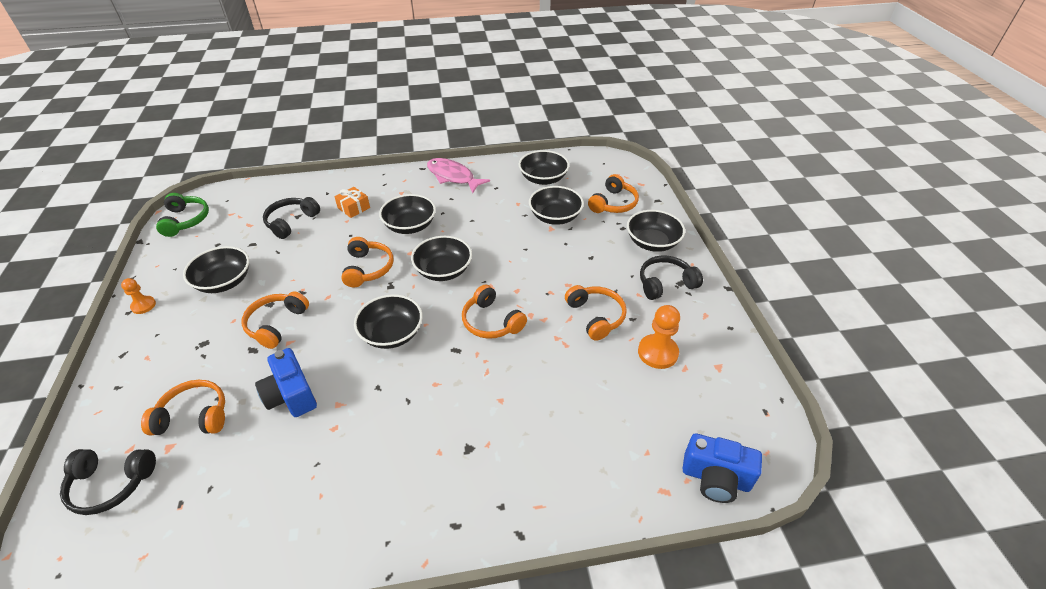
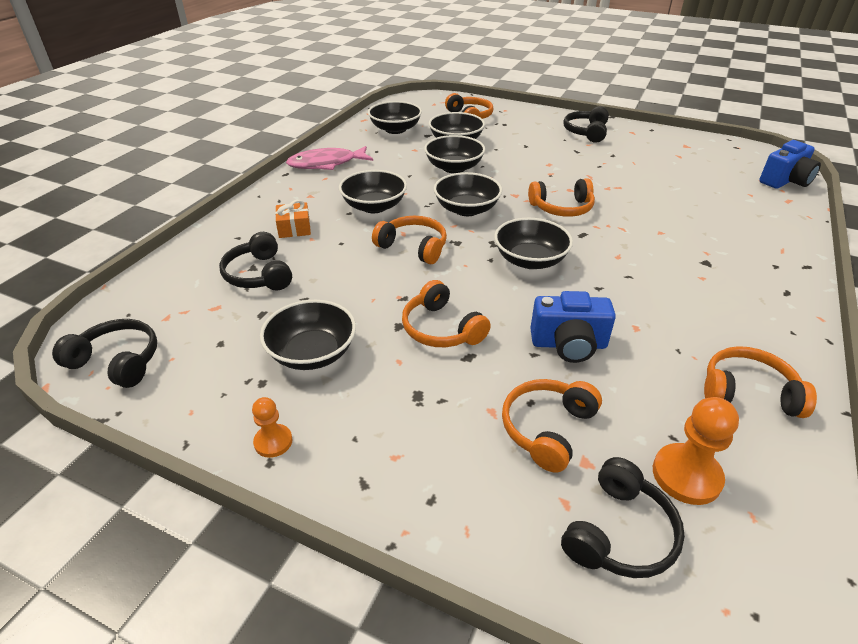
camera: 55 degrees left, 5 degrees down
green headphones [156,193,209,237] -> black headphones [52,319,157,388]
orange headphones [565,285,627,341] -> orange headphones moved to [704,346,817,418]
black bowl [627,210,685,252] -> black bowl moved to [424,135,485,173]
orange pawn [638,305,680,369] -> orange pawn moved to [653,397,739,505]

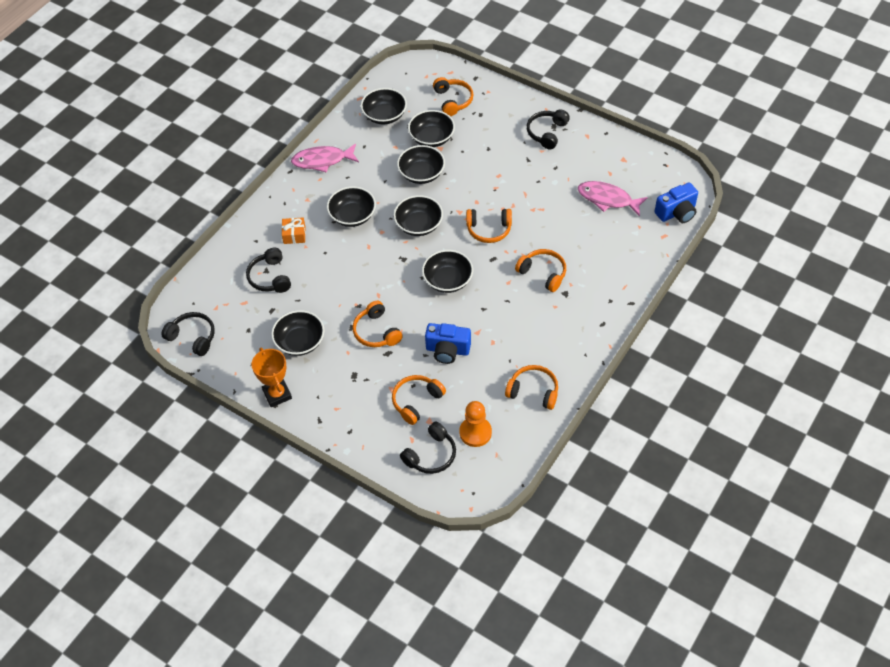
camera: 10 degrees right, 15 degrees up
orange pawn [252,397,293,458] -> orange trophy [252,348,292,407]
orange headphones [372,216,447,264] -> orange headphones moved to [515,249,566,292]
none -> pink fish [578,181,648,216]

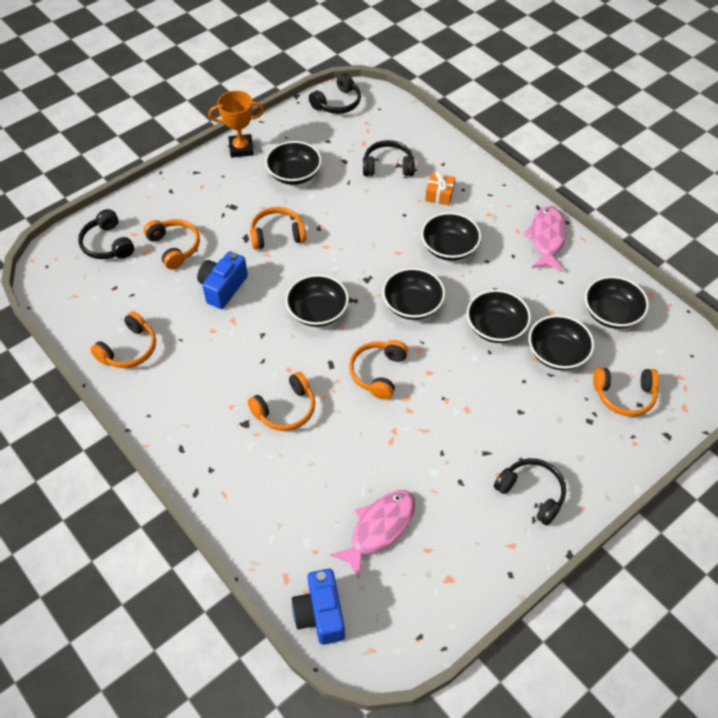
camera: 105 degrees right, 0 degrees up
orange pawn [459,401,492,447] -> none

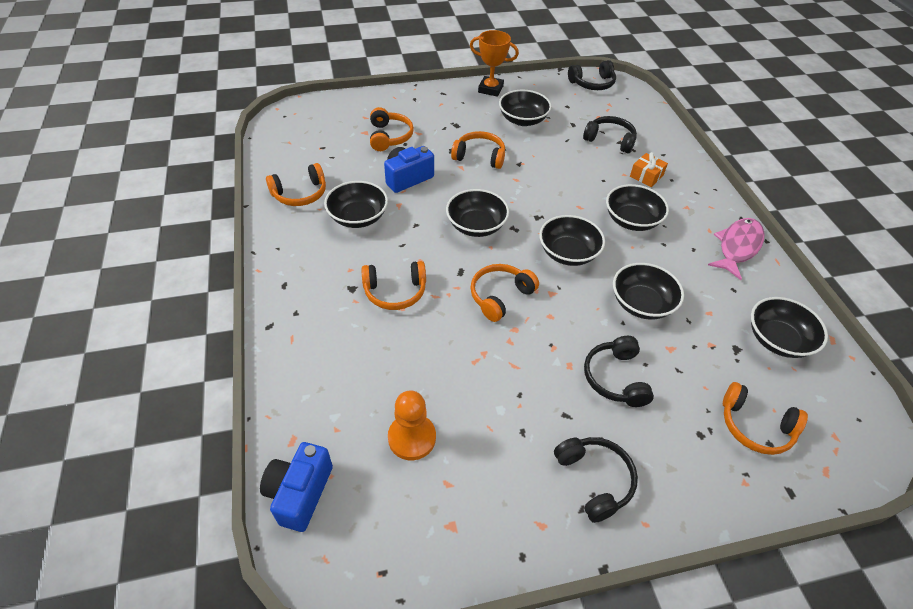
camera: 25 degrees right, 5 degrees down
black headphones [78,209,134,259] -> black headphones moved to [584,336,654,407]
pink fish [329,490,416,579] -> orange pawn [388,391,436,460]
black bowl [529,315,594,370] -> black bowl moved to [324,181,388,228]

